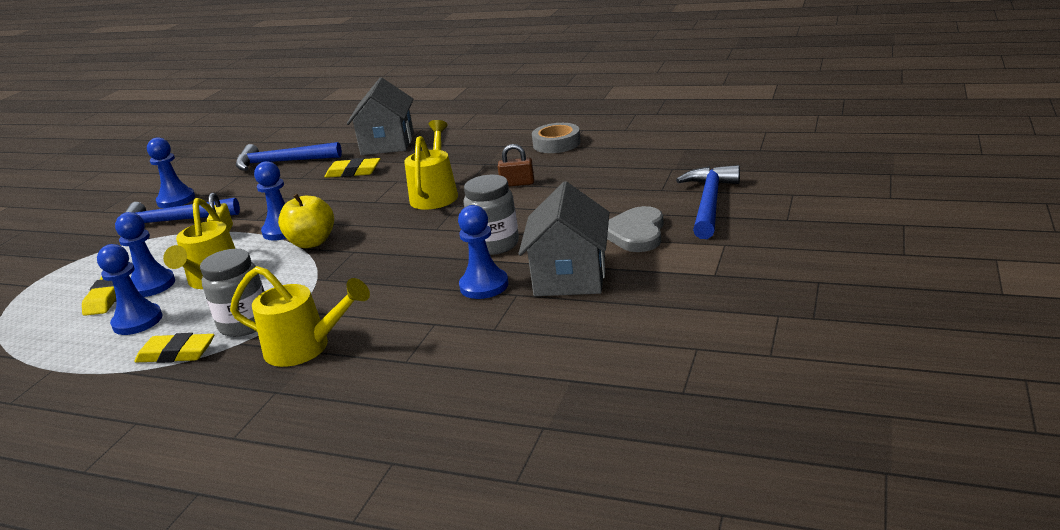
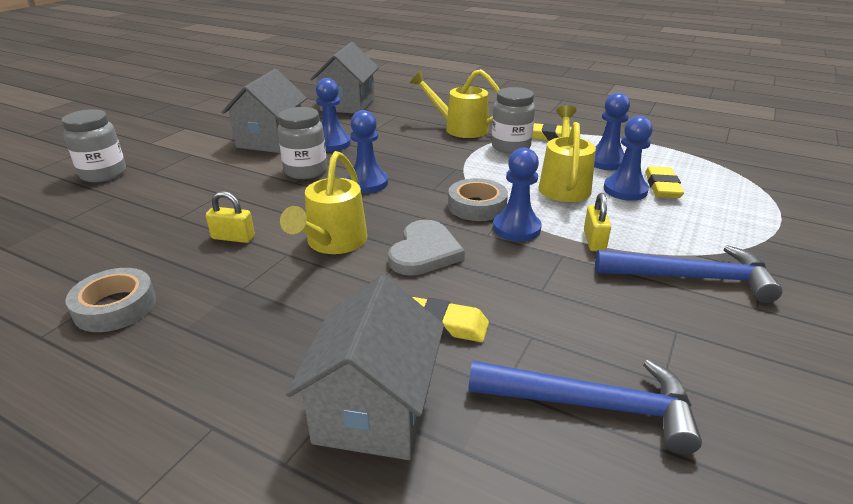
camera: 175 degrees left, 5 degrees up
blue pawn [147,137,195,208] -> blue pawn moved to [346,110,388,193]
yellow apple [278,194,334,248] -> grey tape [448,178,508,221]
brown padlock [498,144,534,186] -> yellow padlock [206,191,255,243]
grey heart [607,206,664,252] -> grey heart moved to [388,220,465,276]
blue hammer [676,165,740,239] -> grey jar [61,109,126,182]
none -> grey house [310,42,379,114]

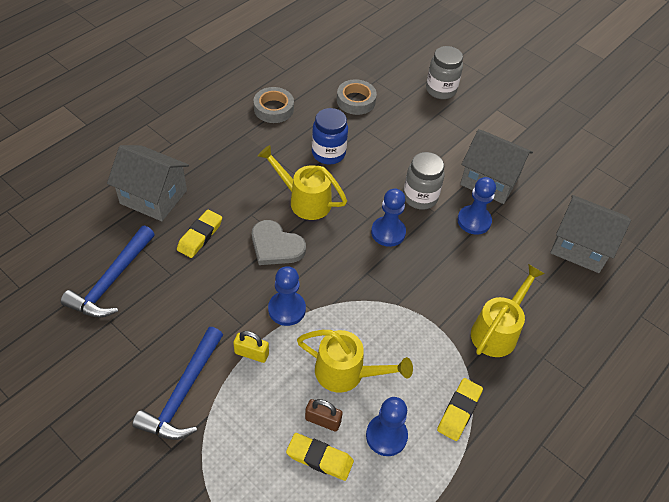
camera: 100 degrees right, 20 degrees up
yellow padlock [206,191,255,243] -> blue jar [312,108,348,165]
grey tape [448,178,508,221] -> grey tape moved to [337,79,377,115]
grey jar [491,87,535,154] -> none
blue pawn [603,116,653,201] -> brown padlock [305,399,343,432]

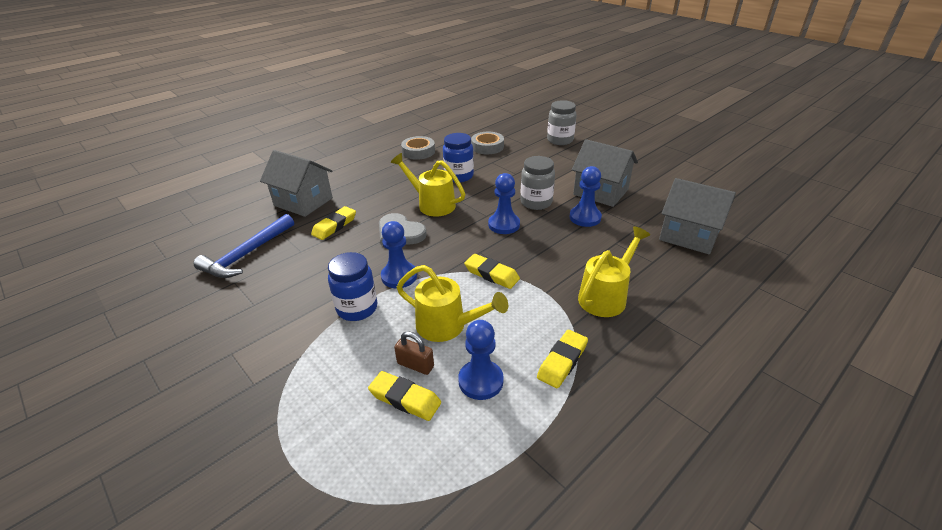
camera: 10 degrees right, 15 degrees down
blue hammer [132,327,223,440] -> none
yellow padlock [233,331,269,363] -> blue jar [328,252,377,321]
none -> yellow eraser [464,254,520,289]

